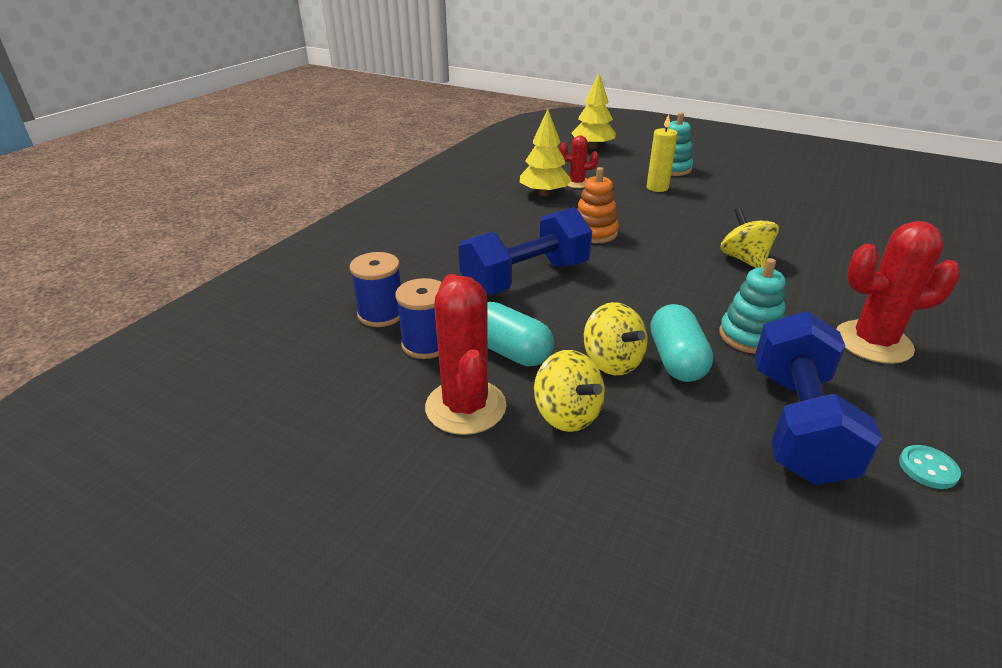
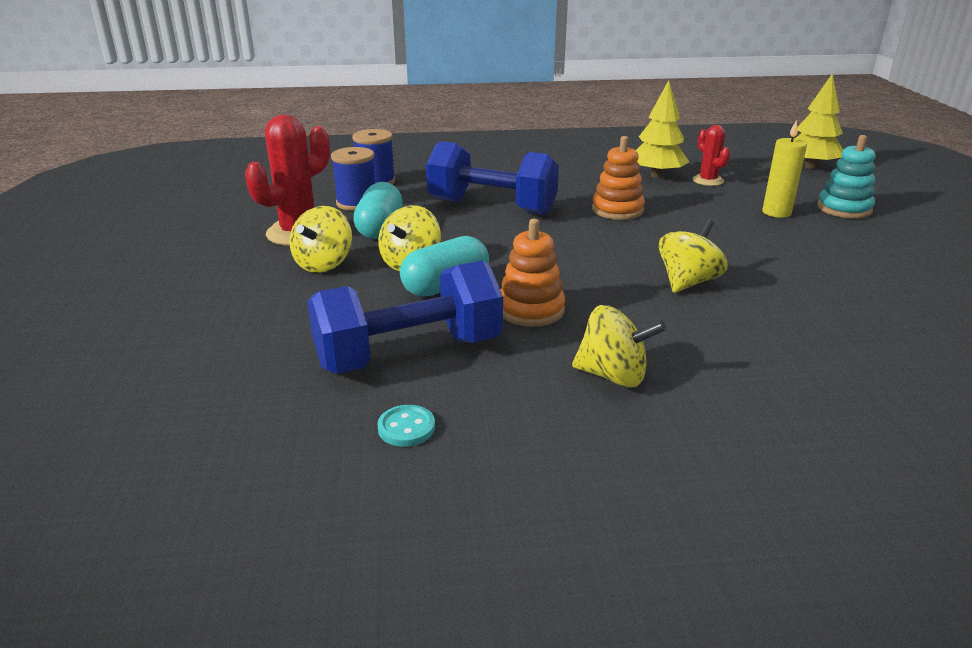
camera: 55 degrees right, 5 degrees down
turquoise stacking toy [719,258,786,354] -> orange stacking toy [501,219,565,327]
red cactus [836,221,960,364] -> yellow spinning top [572,305,666,388]

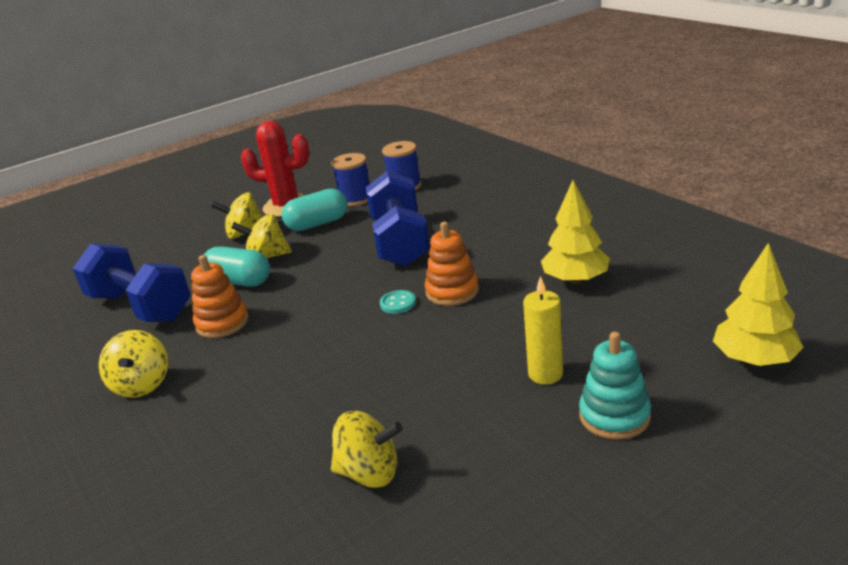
camera: 65 degrees right, 0 degrees up
turquoise button [377,405,435,447] -> turquoise button moved to [380,290,416,314]
yellow spinning top [659,219,727,293] -> yellow spinning top moved to [331,411,403,488]
red cactus [693,125,731,186] -> none

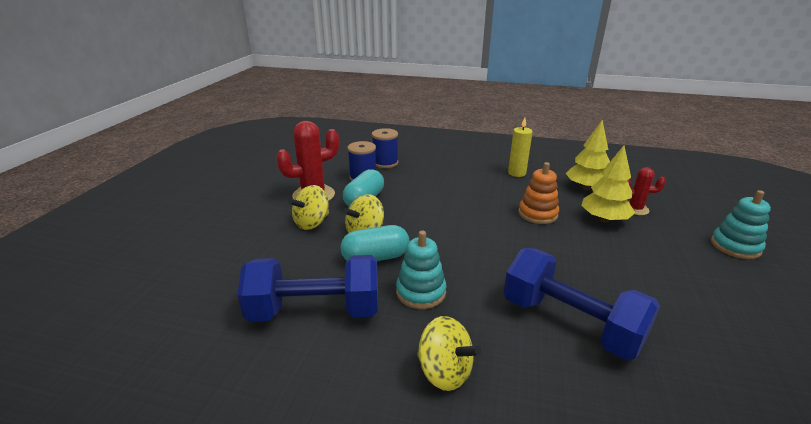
camera: 45 degrees left, 0 degrees up
orange stacking toy [191,255,249,338] -> turquoise stacking toy [396,231,446,309]
yellow spinning top [331,411,403,488] -> none
blue dumbbell [366,171,430,266] -> blue dumbbell moved to [504,248,660,360]
turquoise button [380,290,416,314] -> none
yellow candle [523,276,563,384] -> yellow candle moved to [508,117,533,177]
yellow tree [713,243,804,366] -> yellow tree moved to [581,146,635,223]
none -> red cactus [627,167,666,215]

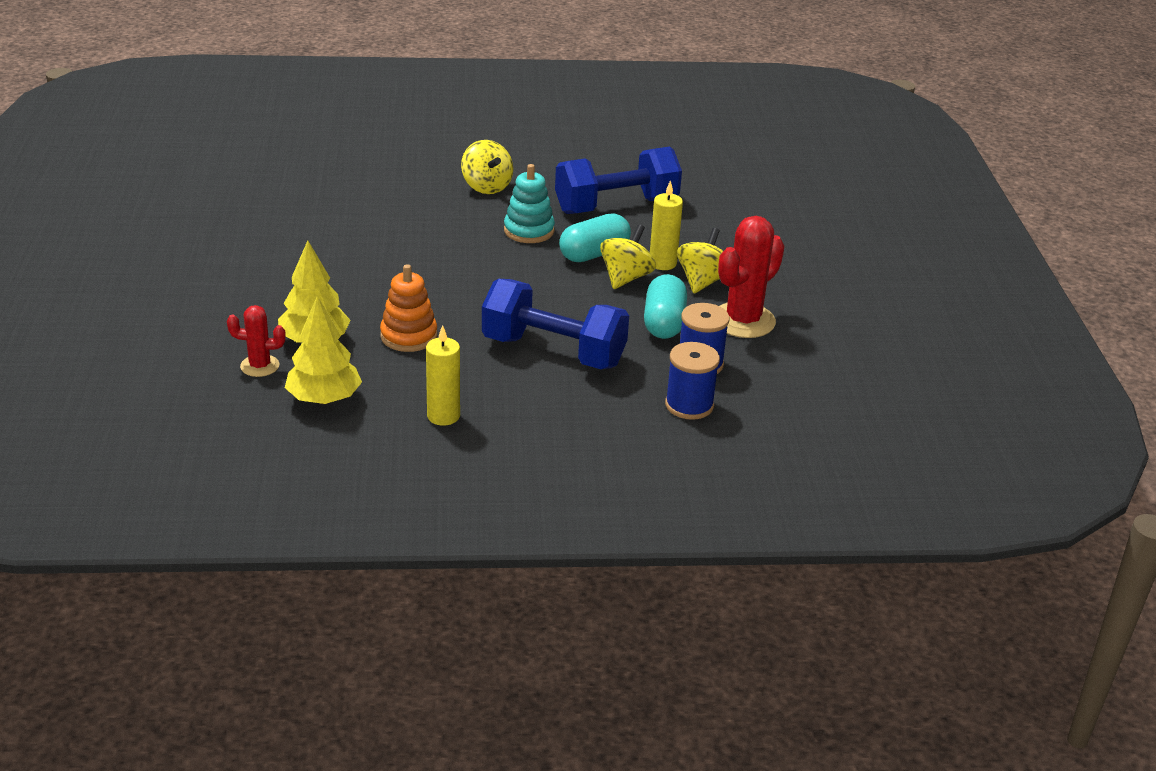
camera: 160 degrees right, 5 degrees up
yellow spinning top [417,316,481,391] -> yellow spinning top turned 135 degrees counterclockwise [461,140,513,194]
blue dumbbell [504,248,660,360] -> blue dumbbell moved to [482,279,629,369]
turquoise stacking toy [711,190,771,259] -> none
none -> yellow candle [650,180,683,270]

